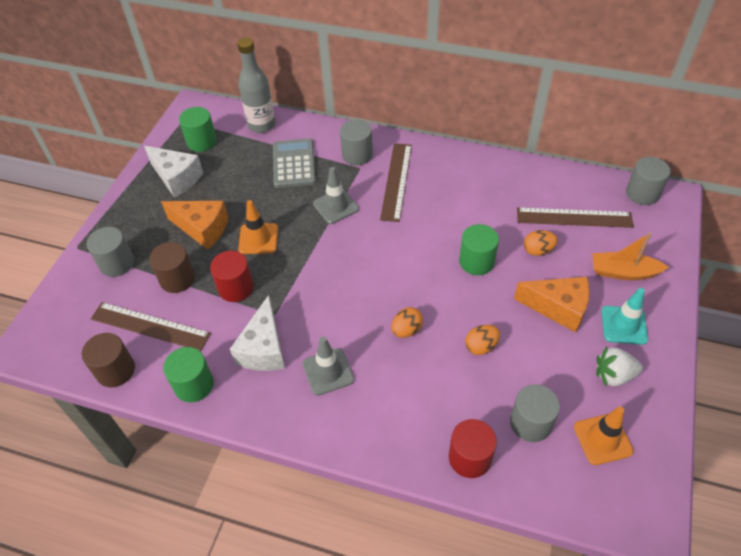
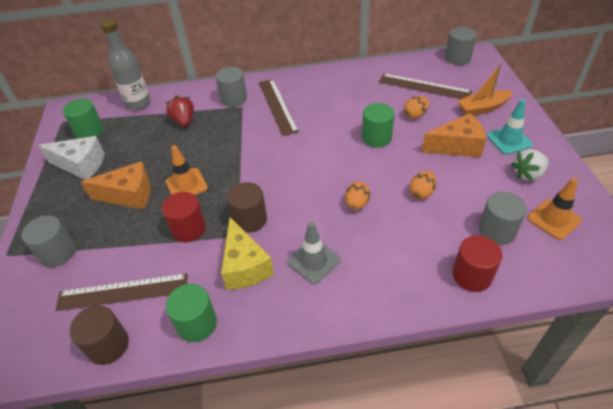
camera: 25 degrees left, 5 degrees down
brown cylinder [149,242,195,293] -> brown cylinder moved to [227,182,267,233]
white cheese [230,295,285,371] -> yellow cheese [221,217,274,290]
grey calculator [273,138,316,188] -> red strawberry [165,95,194,127]
grey traffic cone [313,167,359,224] -> none
brown ruler [517,207,634,228] -> brown ruler turned 45 degrees clockwise [379,73,472,99]

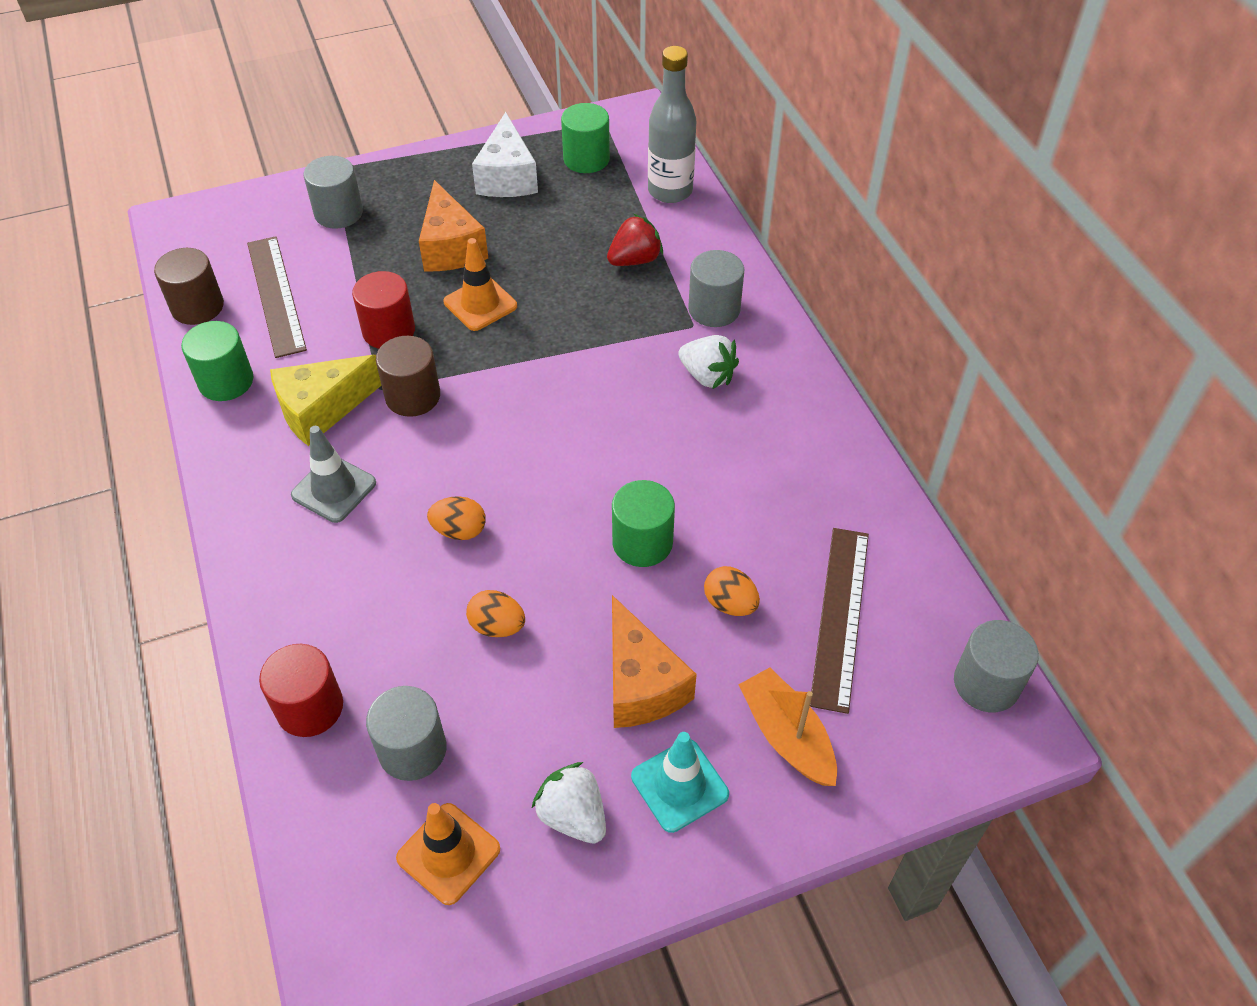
camera: 75 degrees right, 5 degrees up
brown ruler [259,79,299,136] -> white strawberry [678,335,739,389]

